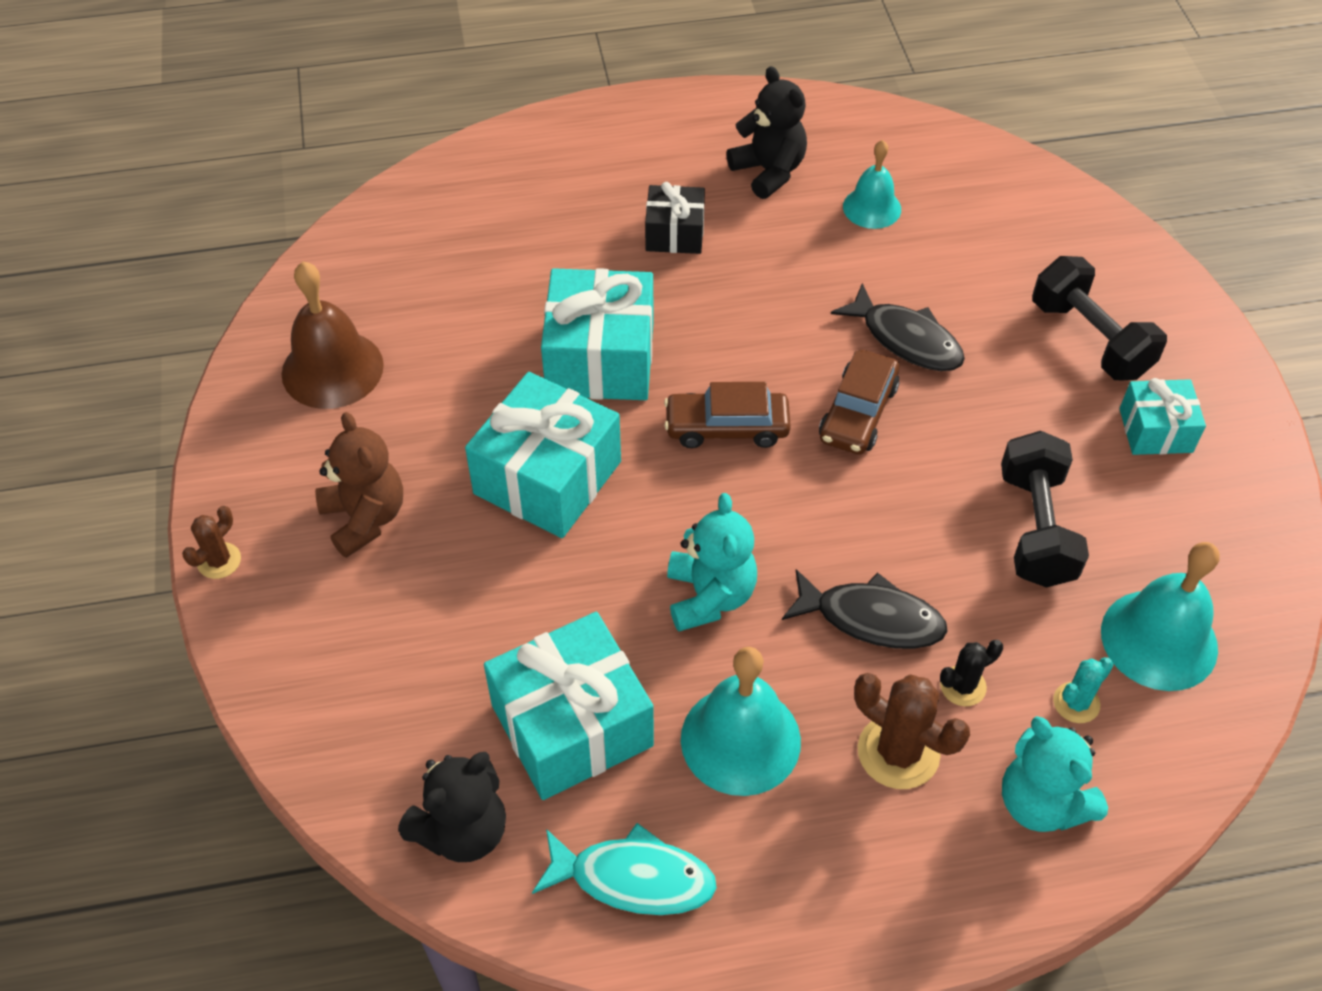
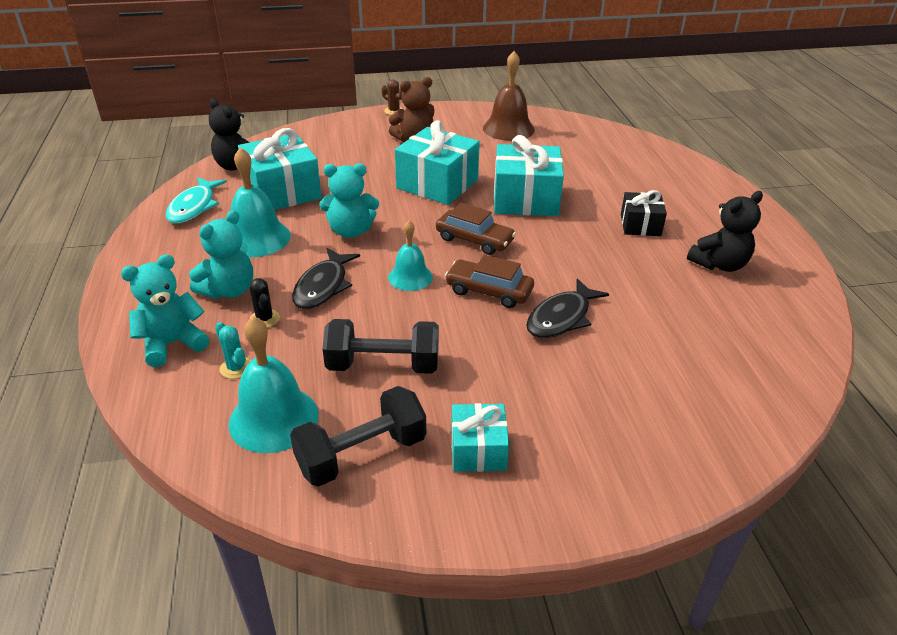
camera: 90 degrees right, 15 degrees down
brown car [664,382,791,448] -> brown car turned 120 degrees clockwise [436,203,516,255]
turquoise bell [843,140,901,229] -> turquoise bell moved to [388,221,433,291]
brown cactus [854,673,970,789] -> turquoise teddy bear [189,210,253,299]
black dumbbell [1032,256,1167,380] -> black dumbbell moved to [290,386,426,487]

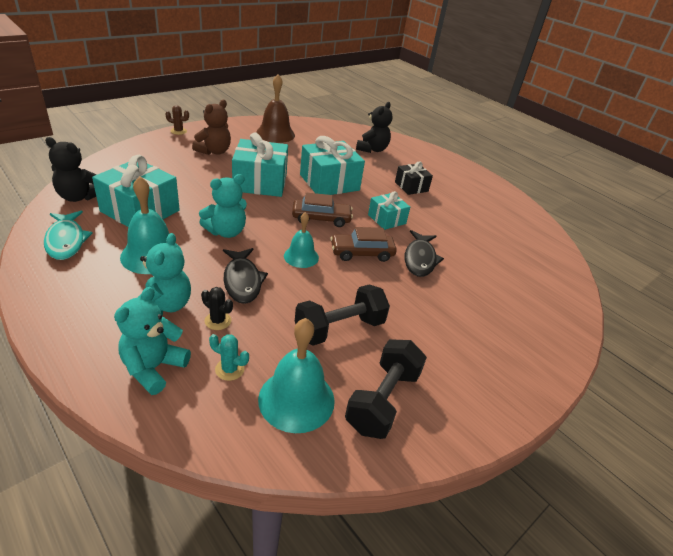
camera: 35 degrees left, 0 degrees up
turquoise gift [451,403,509,472] -> turquoise gift moved to [368,191,410,230]
black teddy bear [687,191,763,272] -> black teddy bear moved to [356,102,392,153]

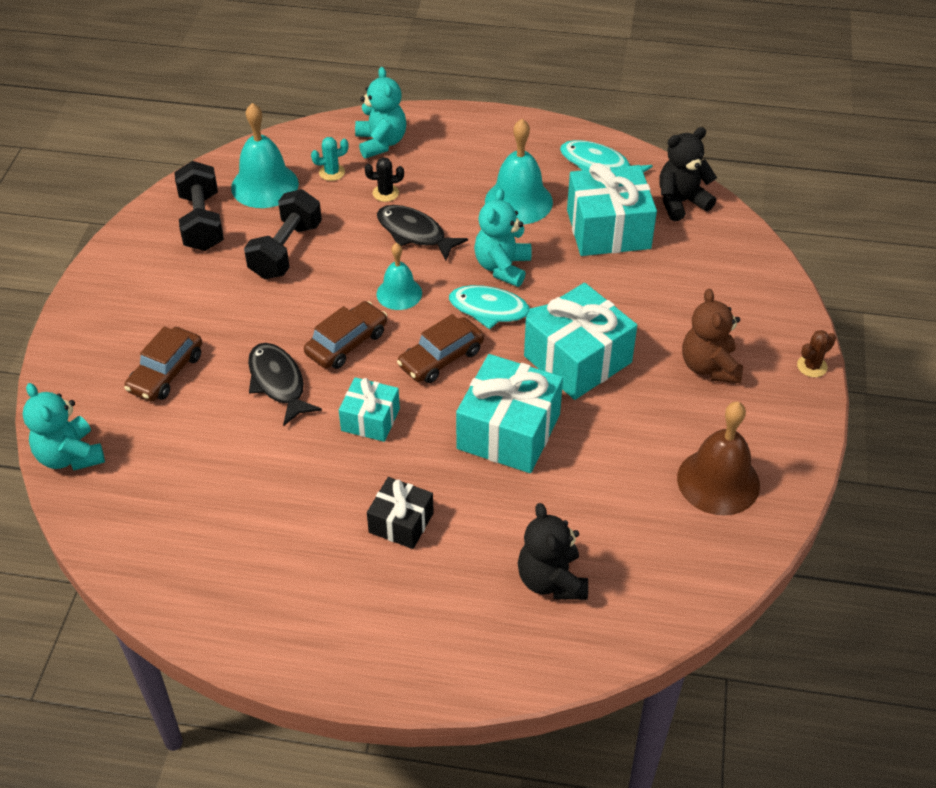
camera: 145 degrees right, 10 degrees up
turquoise teddy bear [138,233,191,316] -> turquoise teddy bear moved to [23,383,105,470]
none -> brown car [124,326,202,402]
none -> turquoise fish [449,285,548,329]

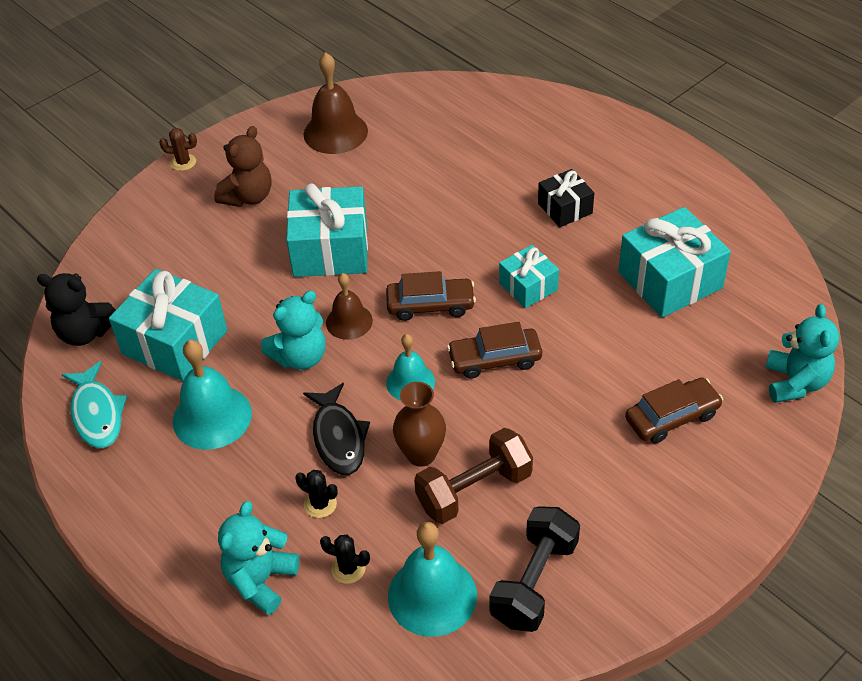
camera: 140 degrees left, 0 degrees up
black dumbbell [244,189,322,279] -> brown dumbbell [414,428,533,524]
black fish [248,343,322,426] -> none
turquoise cactus [311,137,349,181] -> black cactus [320,535,370,584]
turquoise fish [449,285,548,329] -> brown bell [326,273,373,340]
turquoise gift [456,354,563,473] -> turquoise gift moved to [618,207,731,318]
black teddy bear [518,503,588,600] -> none
none -> brown vase [393,382,446,467]

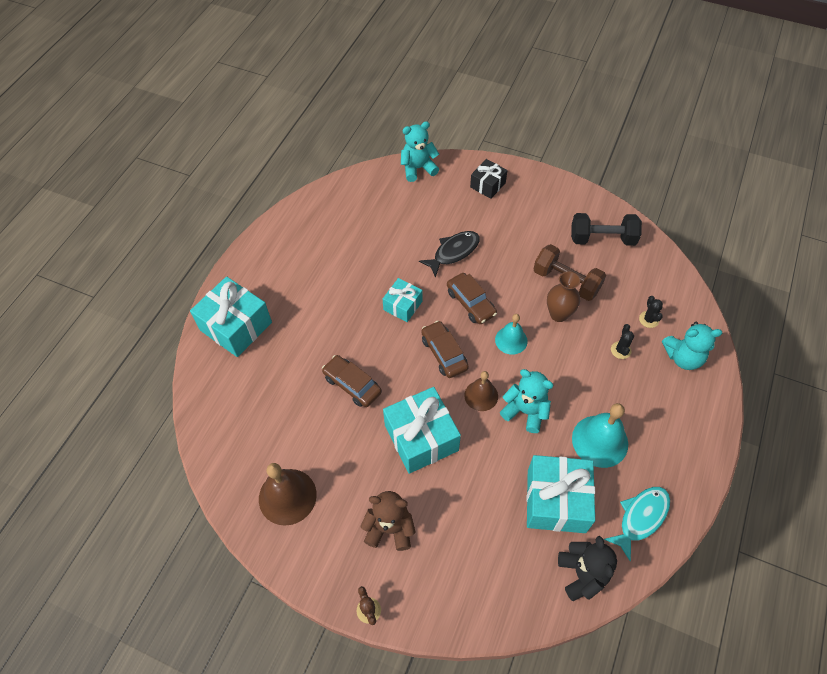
camera: 115 degrees left, 10 degrees up
black fish [303,383,370,475] -> black fish moved to [419,231,480,278]
turquoise bell [388,522,477,637] -> none
black gift [538,169,594,227] -> black gift moved to [470,159,508,199]
turquoise gift [618,207,731,318] -> turquoise gift moved to [190,276,272,357]
brown car [625,378,723,443] -> brown car moved to [322,355,382,407]

